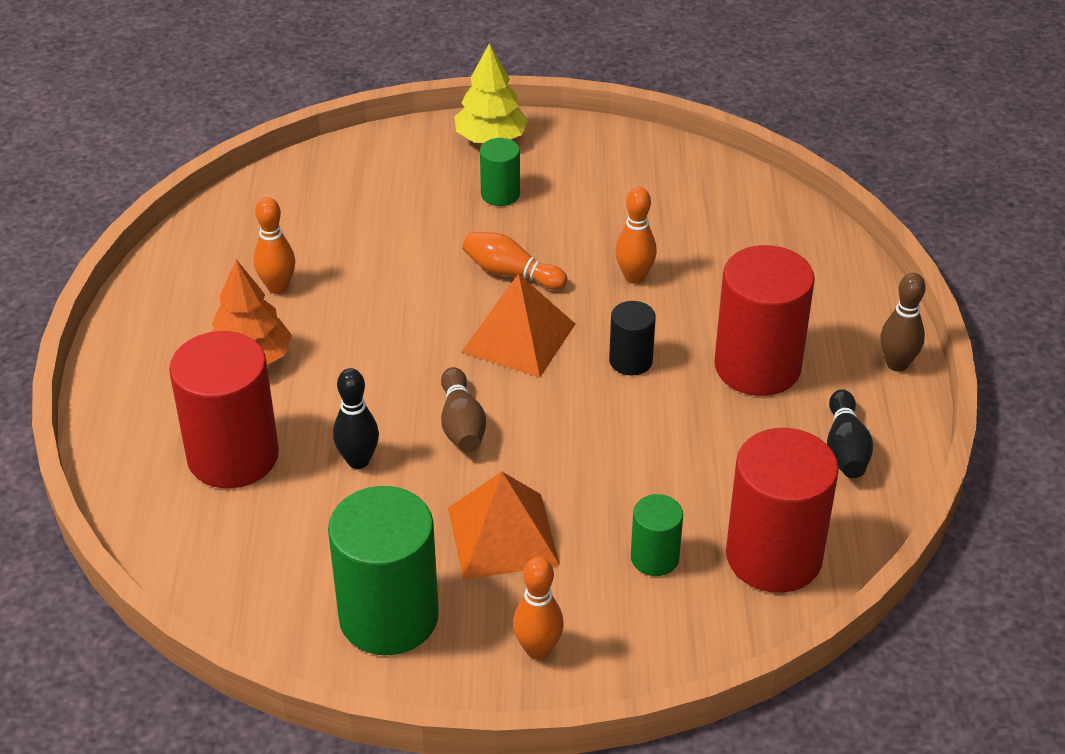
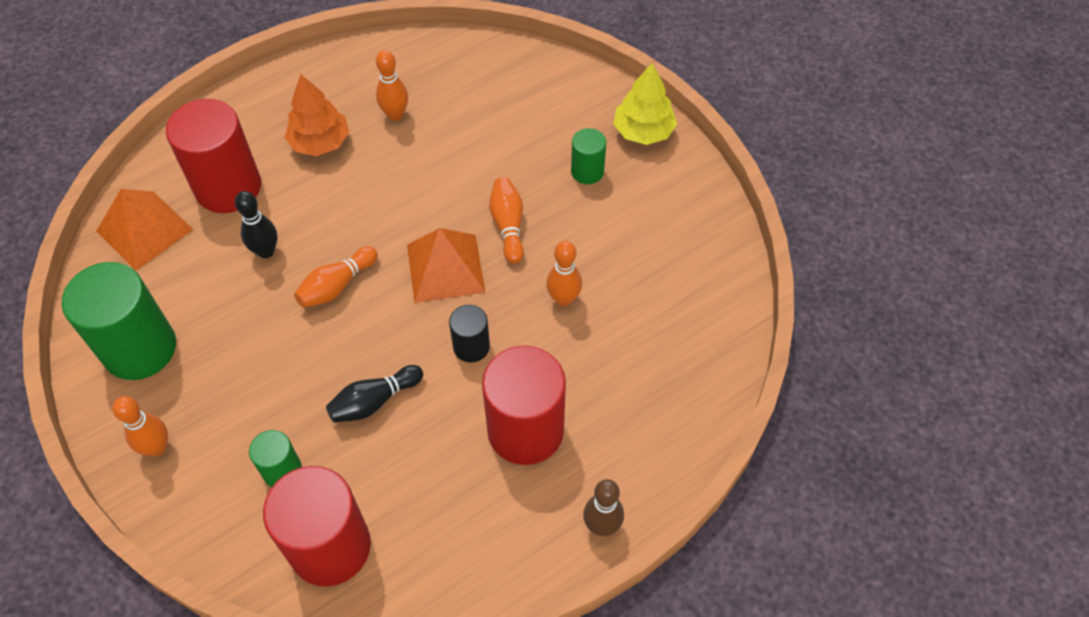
camera: 55 degrees right, 15 degrees up
brown bowling pin [441,367,486,453] -> orange bowling pin [294,246,378,308]
orange pyramid [448,472,560,580] -> orange pyramid moved to [96,189,194,271]
black bowling pin [827,389,873,478] -> black bowling pin moved to [326,365,423,423]

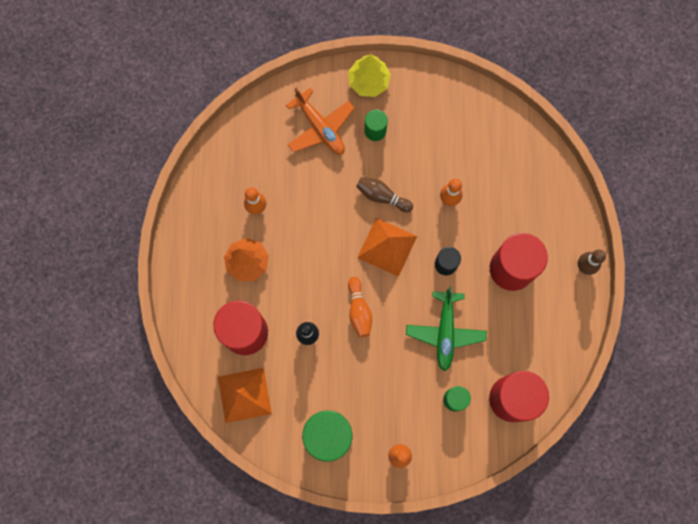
camera: 55 degrees left, 20 degrees up
black bowling pin [326,365,423,423] -> green plane [406,287,487,371]
orange bowling pin [489,177,524,264] -> brown bowling pin [356,177,413,212]
none -> orange plane [286,88,355,155]

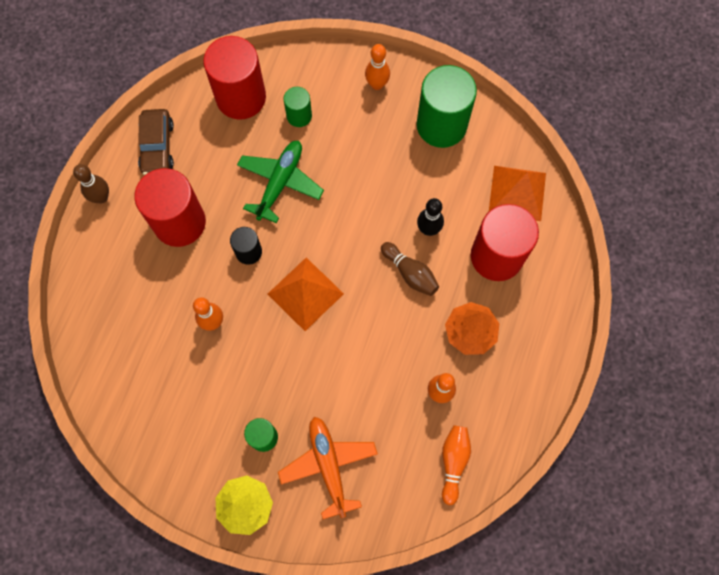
camera: 160 degrees left, 5 degrees down
orange bowling pin [348,277,372,337] -> orange bowling pin moved to [442,425,471,505]
brown bowling pin [356,177,413,212] -> brown bowling pin moved to [381,242,439,296]
none -> brown car [138,109,174,175]

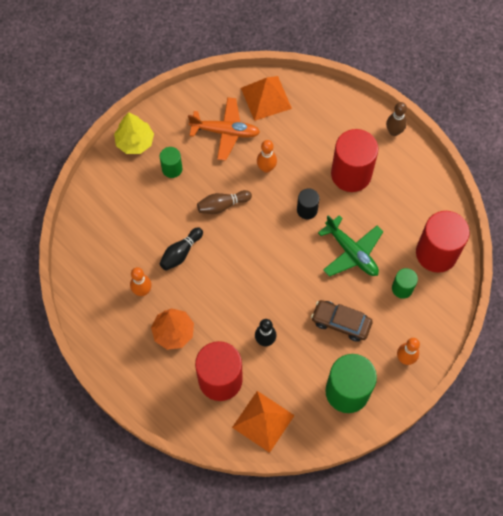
camera: 115 degrees right, 5 degrees down
brown car [138,109,174,175] -> brown car moved to [311,300,373,342]
orange pyramid [268,258,344,331] -> orange pyramid moved to [241,76,292,121]
orange plane [278,417,378,519] -> orange plane moved to [188,97,260,161]
brown bowling pin [381,242,439,296] -> brown bowling pin moved to [197,190,252,214]
orange bowling pin [442,425,471,505] -> none
none -> black bowling pin [159,227,203,271]

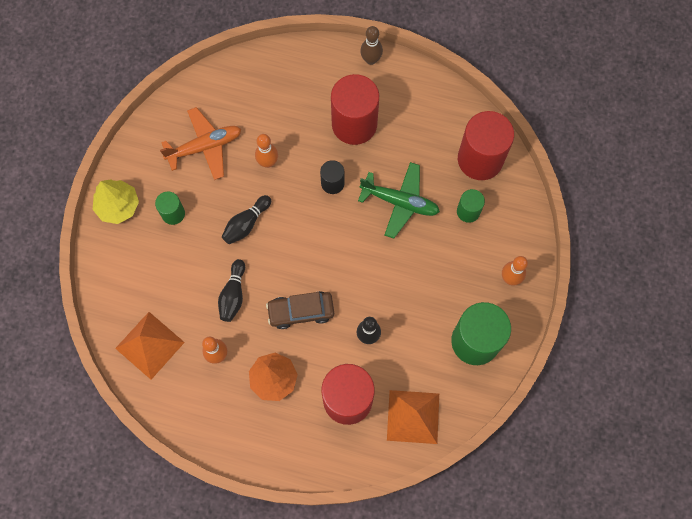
camera: 30 degrees left, 5 degrees up
brown bowling pin [197,190,252,214] -> black bowling pin [222,195,271,244]
orange pyramid [241,76,292,121] -> orange pyramid moved to [115,312,185,380]
brown car [311,300,373,342] -> brown car moved to [266,291,334,329]

